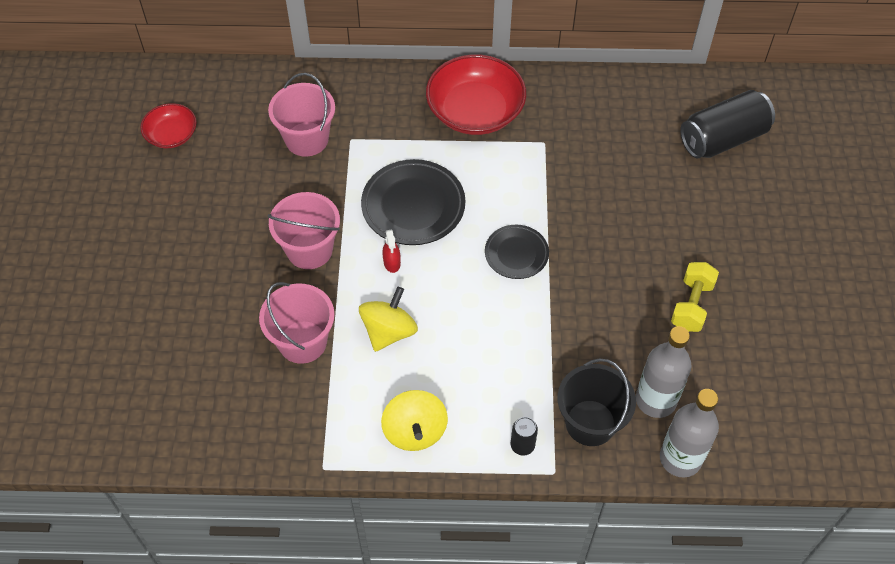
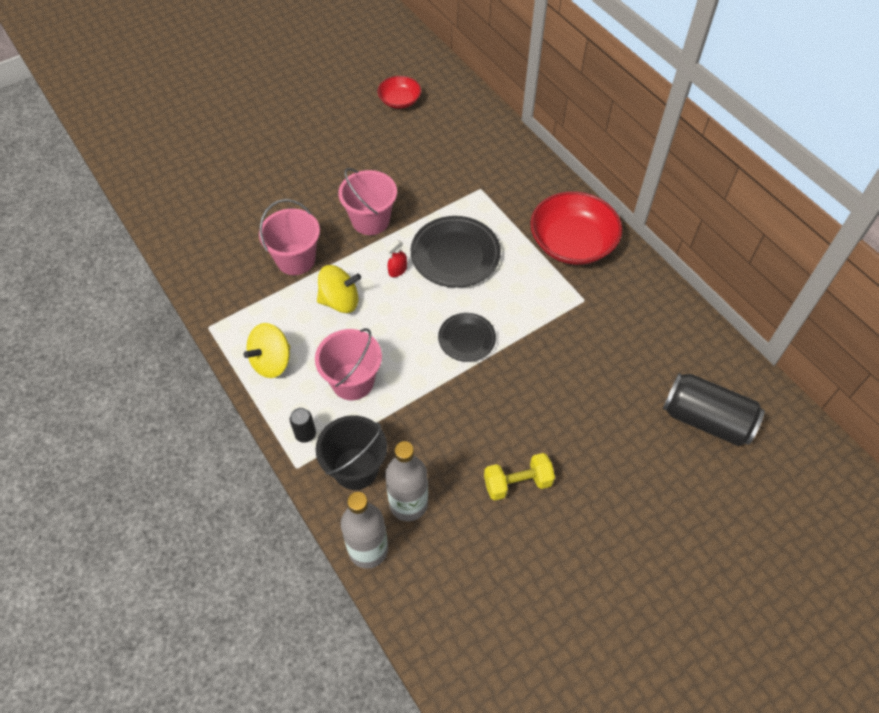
camera: 55 degrees right, 0 degrees up
pink bucket [268,73,335,157] -> pink bucket moved to [315,328,382,400]

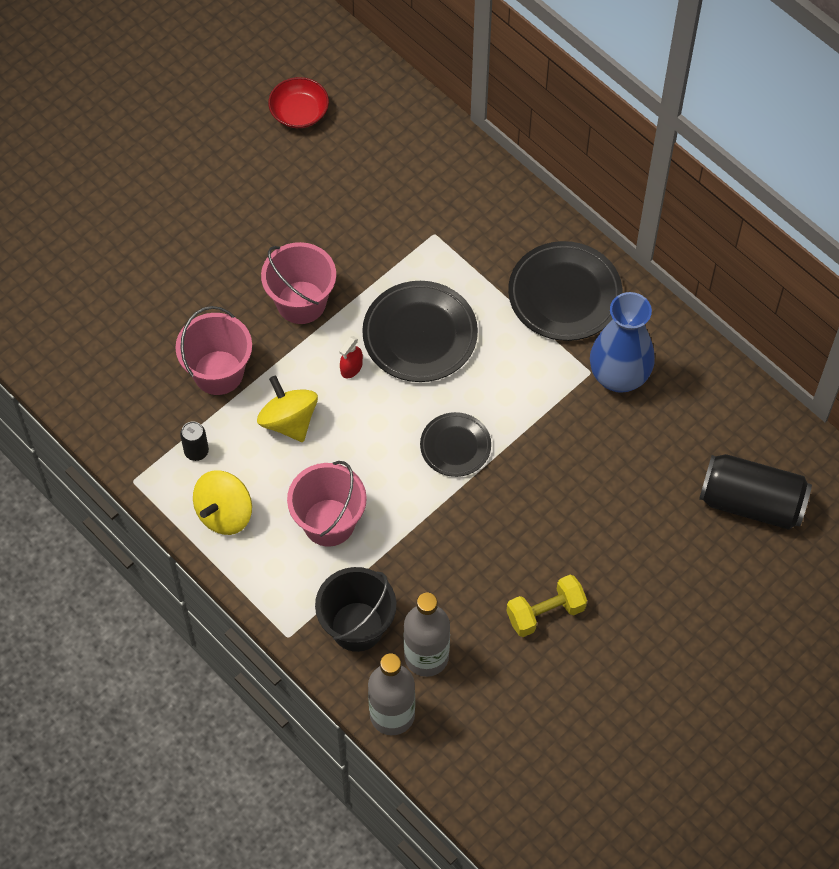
camera: 10 degrees left, 5 degrees up
black can [290,408,316,443] -> black can moved to [180,421,209,461]
yellow spinning top [317,265,361,313] -> yellow spinning top turned 105 degrees counterclockwise [257,376,318,442]
red bowl [530,191,622,265] -> black plate [508,241,623,341]
none -> blue vase [590,292,655,392]

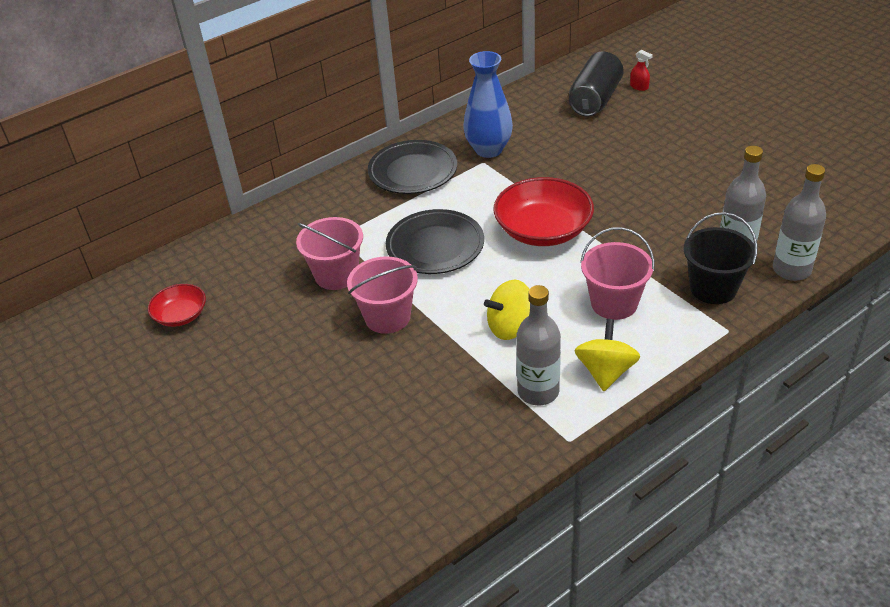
camera: 80 degrees left, 20 degrees down
pink bucket [175,306,252,395] -> pink bucket moved to [296,217,363,290]
black can [180,421,209,461] -> grey bottle [516,285,561,405]
yellow spinning top [193,471,252,535] -> yellow spinning top turned 120 degrees counterclockwise [574,319,640,391]
red spray bottle [339,336,363,378] -> red spray bottle moved to [630,50,653,91]
black plate [420,412,491,477] -> red bowl [493,177,594,246]
yellow dumbbell [506,575,587,637] -> none

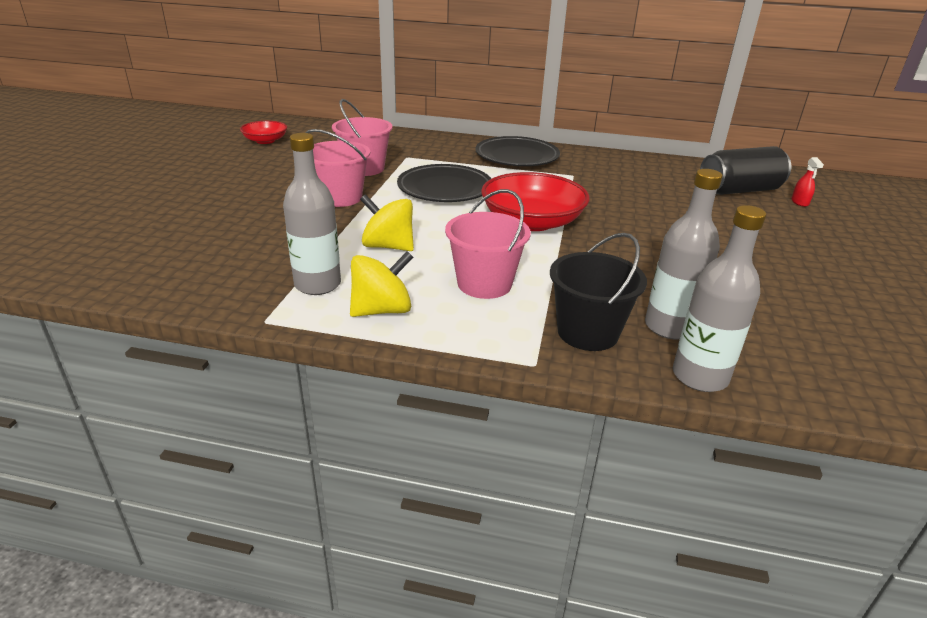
camera: 45 degrees right, 10 degrees down
blue vase [463,51,513,158] -> none

